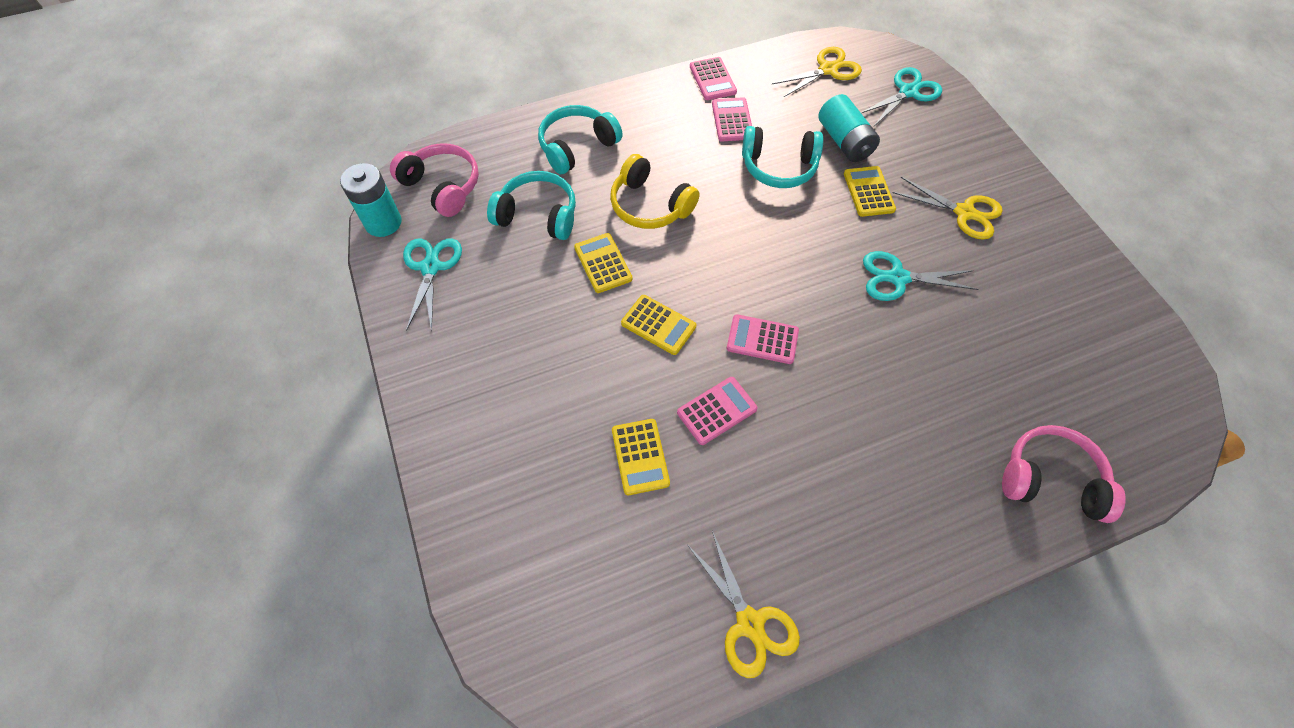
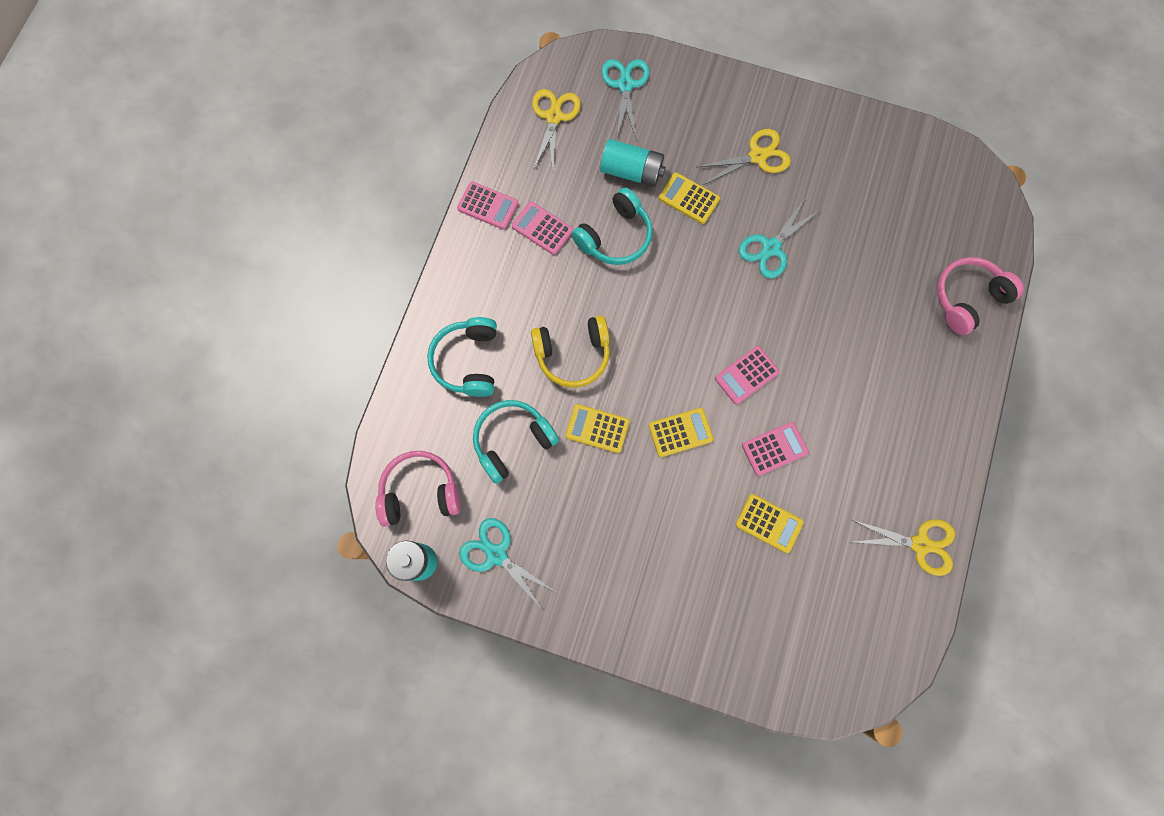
camera: 50 degrees left, 15 degrees up
pink calculator [677,377,758,445] -> pink calculator turned 60 degrees clockwise [742,422,809,476]

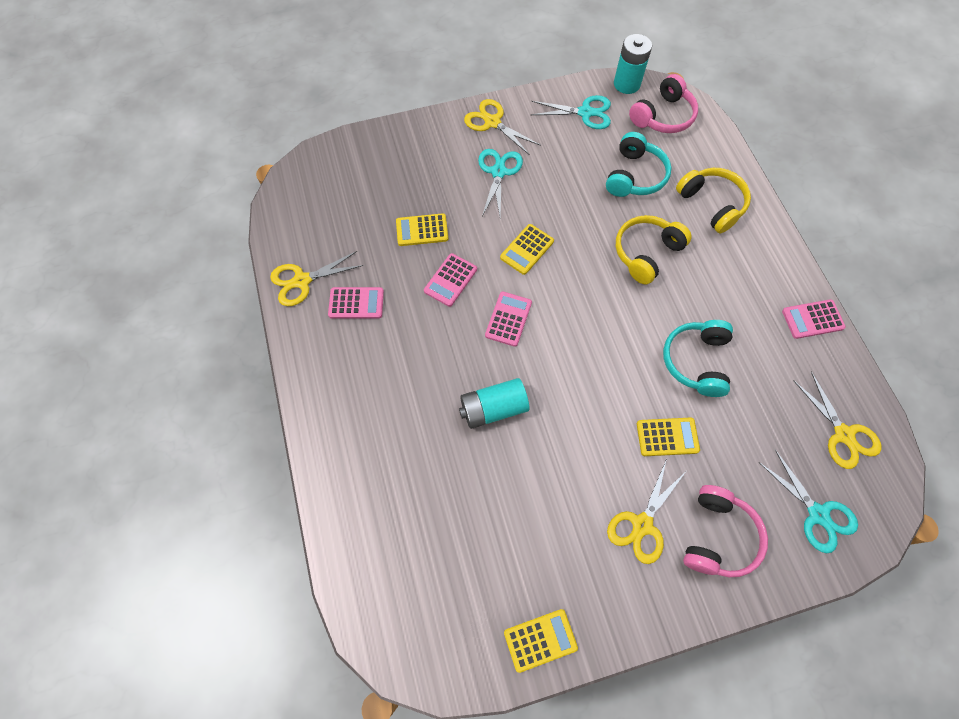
camera: 145 degrees right, 10 degrees down
turquoise headphones [427,317,497,397] -> yellow headphones [676,168,751,233]
pink calculator [512,201,573,255] -> pink calculator moved to [328,287,384,319]
yellow calculator [565,404,630,453] -> yellow calculator moved to [504,609,578,673]
turquoise battery [600,139,666,187] -> turquoise battery moved to [459,378,529,429]
turquoise scissors [739,200,820,278] -> turquoise scissors moved to [478,149,523,216]
pink headphones [937,257,1024,335] -> pink headphones moved to [683,485,768,577]
none -> yellow scissors [464,99,541,155]

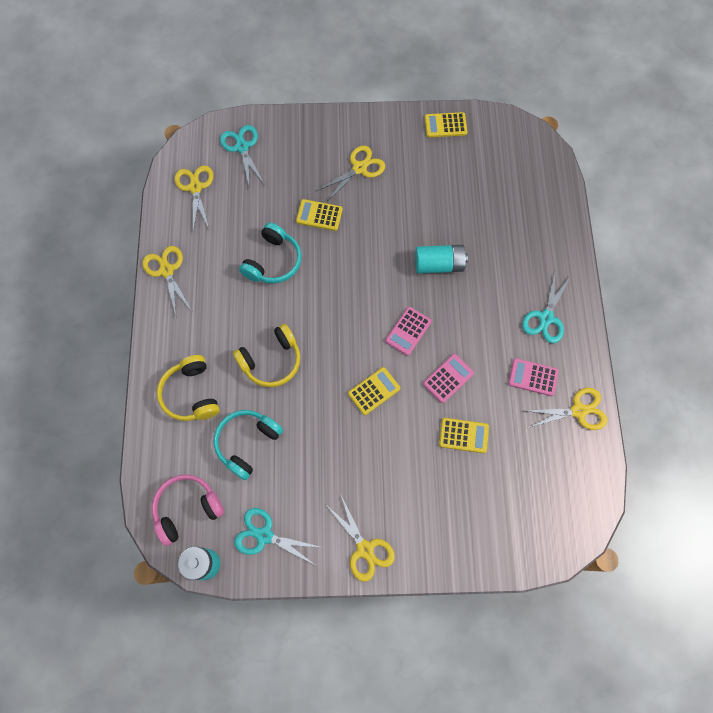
camera: 165 degrees left, 5 degrees up
turquoise scissors [478,149,523,216] -> turquoise scissors moved to [522,273,571,343]
pink headphones [683,485,768,577] -> none
pink calculator [782,299,846,339] -> yellow scissors [142,246,192,316]

